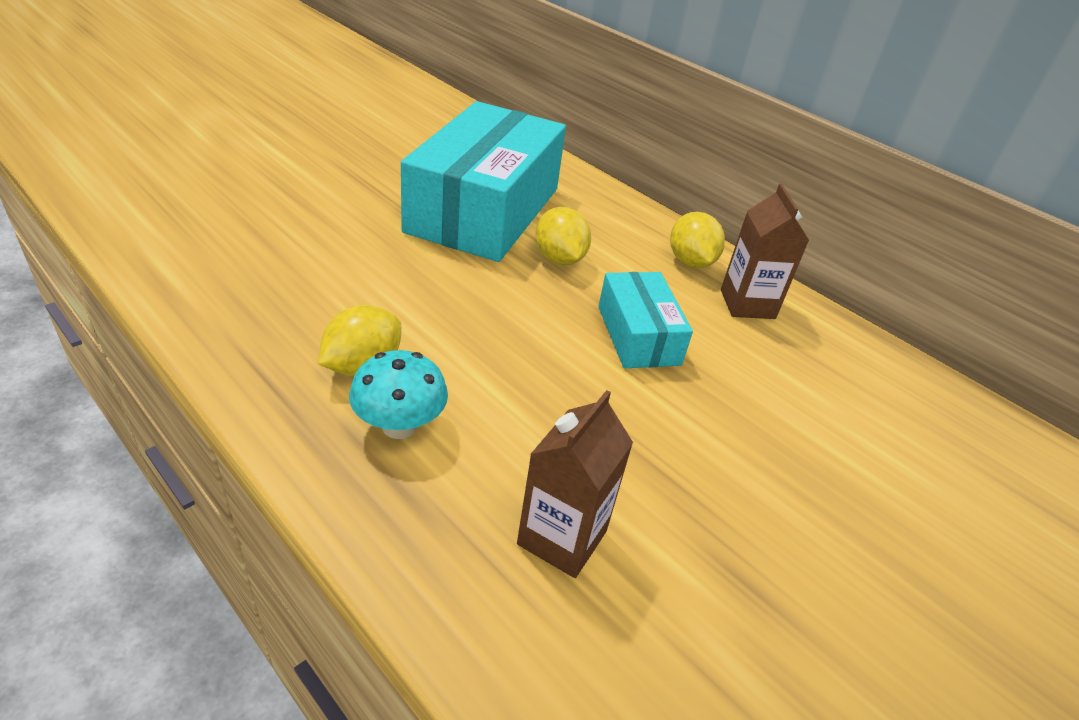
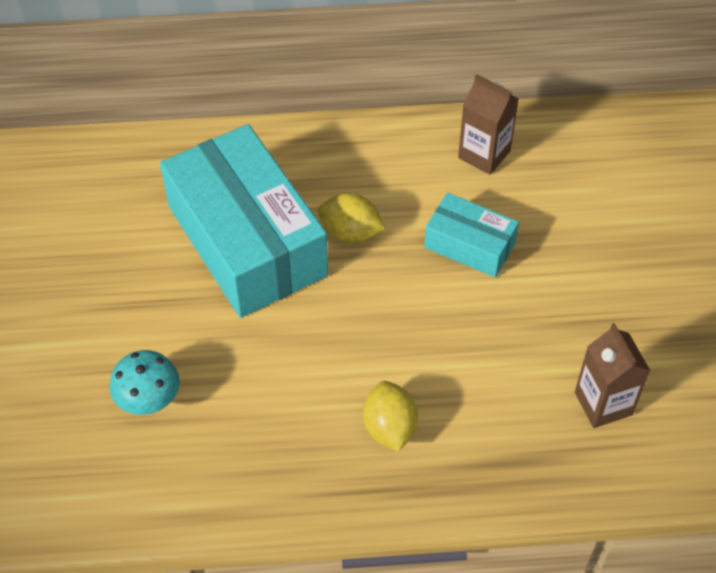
camera: 45 degrees left, 15 degrees up
turquoise mushroom [349,350,448,439] -> turquoise mushroom moved to [110,350,180,415]
yellow lemon [670,212,725,268] -> none

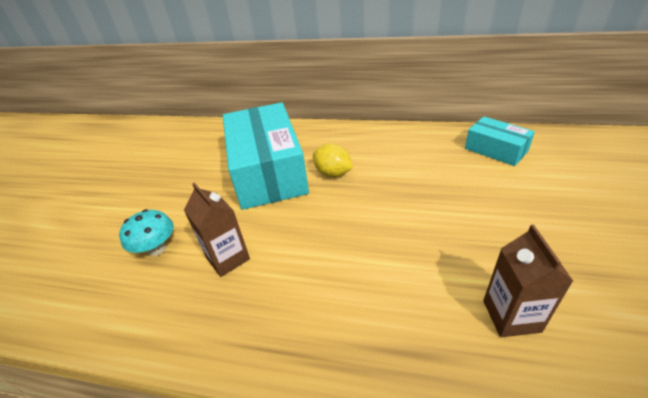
camera: 20 degrees right, 15 degrees down
yellow lemon [363,381,418,452] -> none
turquoise box [424,193,519,278] -> turquoise box moved to [465,116,535,166]
brown carton [458,74,519,175] -> brown carton moved to [184,183,250,277]

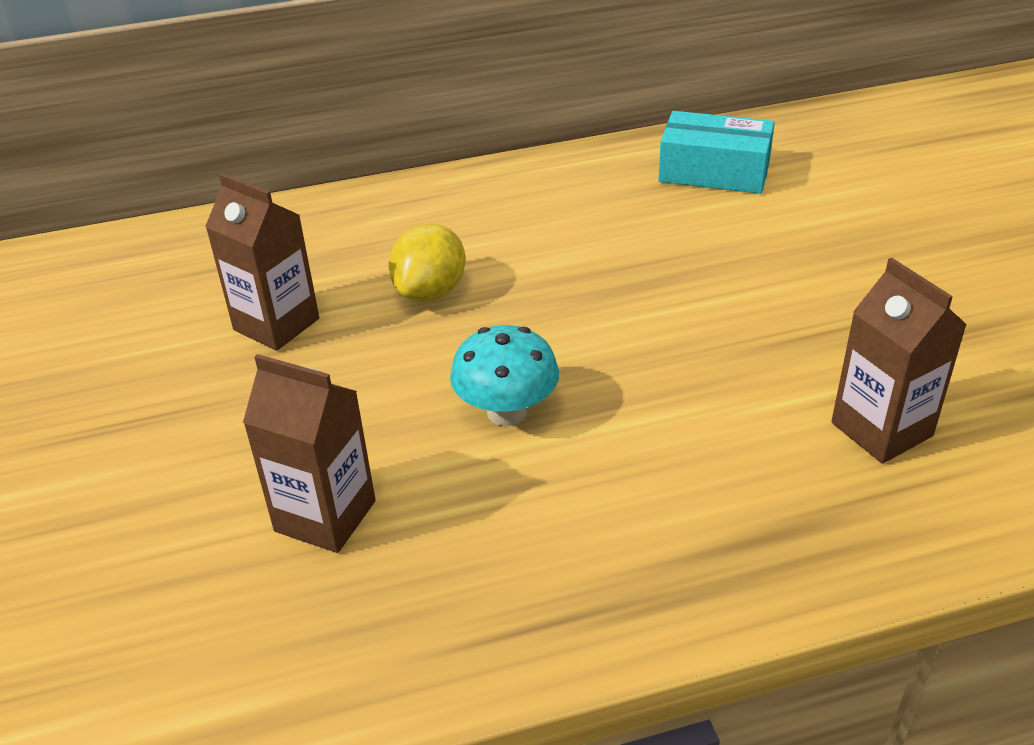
camera: 30 degrees left, 0 degrees up
turquoise mushroom [119,209,174,256] -> turquoise mushroom moved to [450,325,559,426]
turquoise box [223,102,309,210] -> brown carton [205,173,319,351]
yellow lemon [313,144,353,177] -> yellow lemon turned 75 degrees counterclockwise [389,223,465,302]

